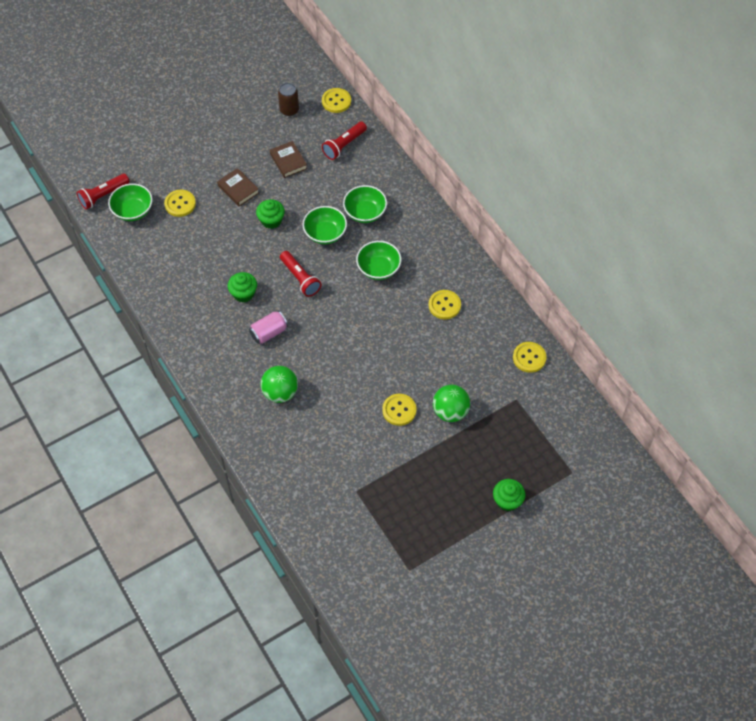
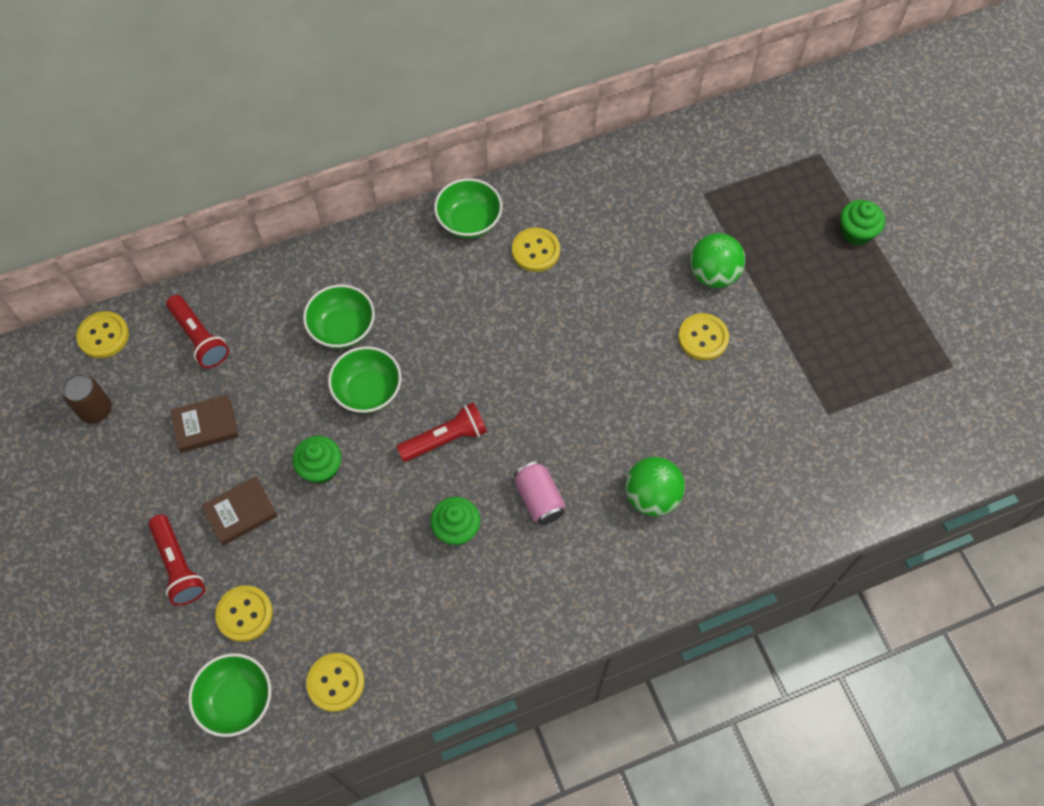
camera: 80 degrees left, 5 degrees up
red flashlight [77,174,129,209] -> red flashlight moved to [148,514,205,606]
green bowl [356,241,401,280] -> green bowl moved to [434,178,502,238]
yellow button [513,342,547,373] -> yellow button moved to [306,653,364,712]

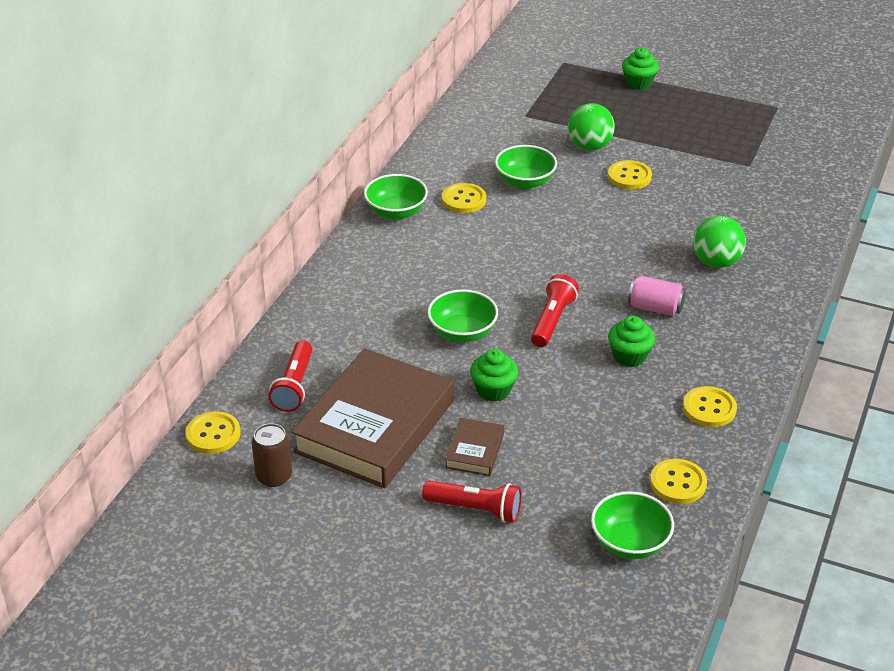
camera: 45 degrees left, 25 degrees down
red flashlight [166,295,229,368] -> red flashlight turned 90 degrees clockwise [268,340,313,412]
brown book [170,395,239,453] -> brown book [291,348,454,488], size x2.33
yellow button [215,585,273,642] -> yellow button moved to [683,386,737,427]
green bowl [303,284,375,349] -> green bowl moved to [495,145,557,189]

